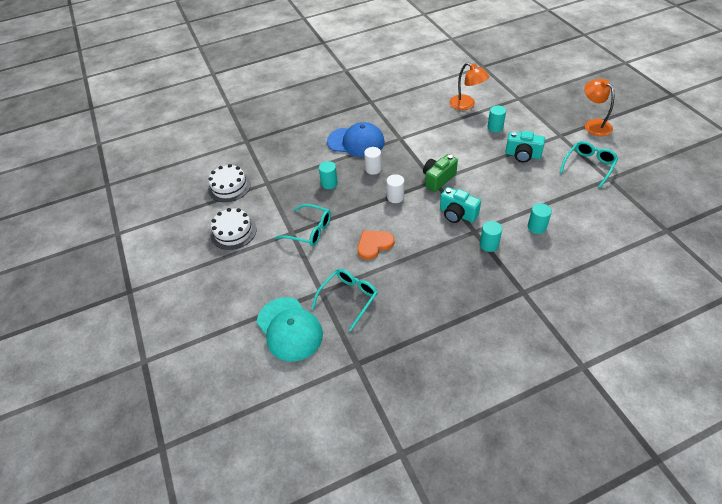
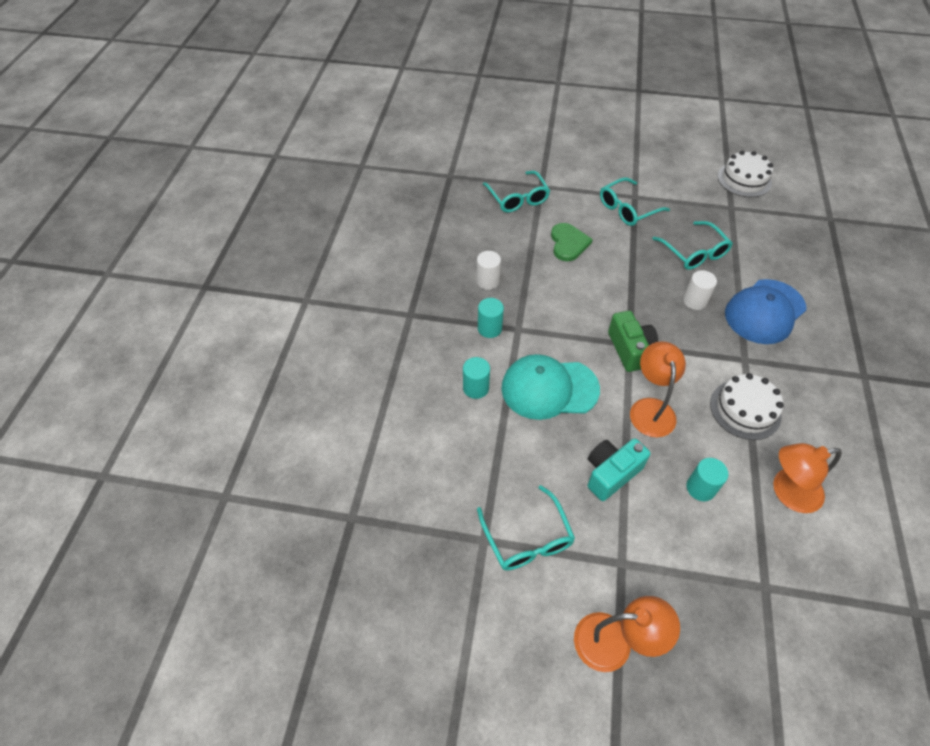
camera: 120 degrees right, 5 degrees up
white cake [210,208,256,250] -> white cake moved to [710,373,784,440]
turquoise cap [257,297,323,362] -> turquoise cap moved to [501,354,600,420]
turquoise cylinder [319,161,338,189] -> turquoise glasses [652,221,733,270]
orange heart [357,231,394,260] -> green heart [551,223,593,261]
white cylinder [386,174,404,203] -> white cylinder moved to [476,251,501,290]
turquoise camera [440,187,481,223] -> none
none -> orange lamp [630,341,686,438]

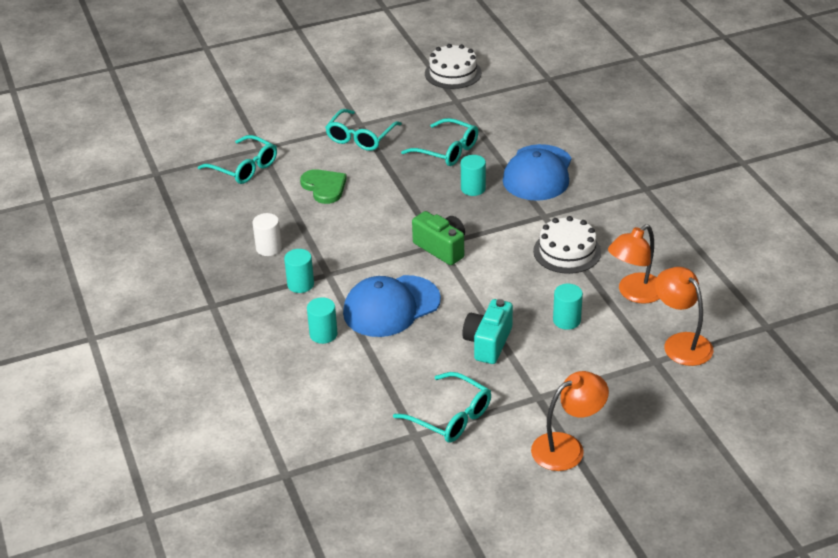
camera: 30 degrees left, 15 degrees down
turquoise cap [501,354,600,420] -> blue cap [343,275,441,337]
orange lamp [630,341,686,438] -> orange lamp moved to [655,267,713,366]
white cylinder [683,270,717,310] -> turquoise cylinder [461,155,486,196]

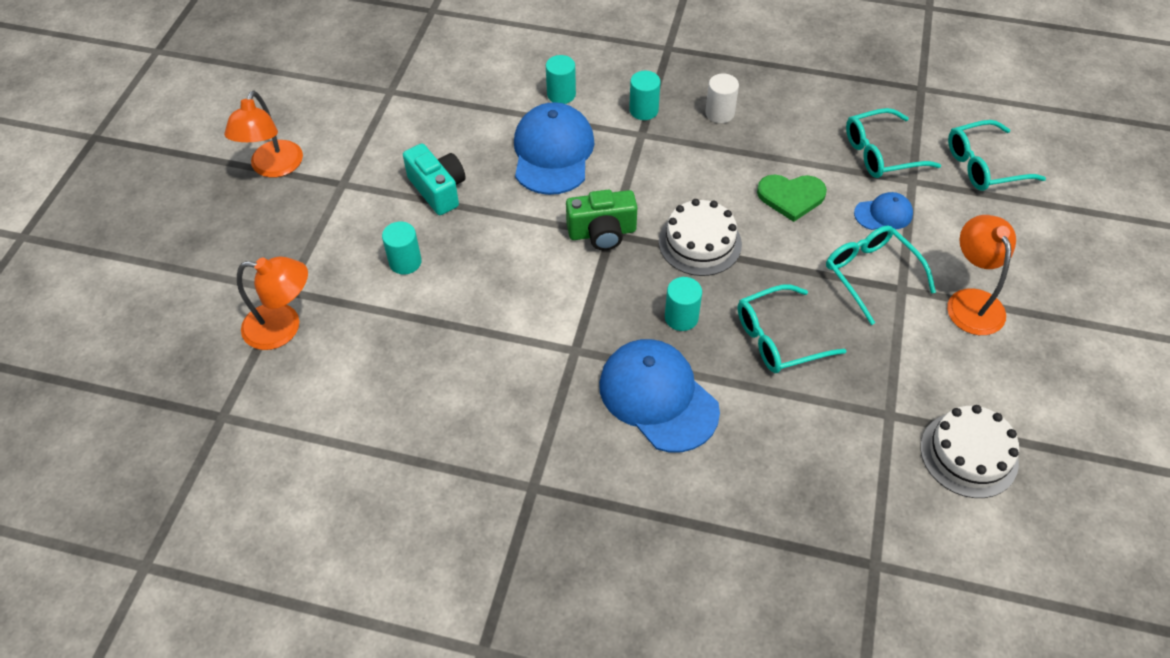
camera: 125 degrees right, 15 degrees up
turquoise glasses [393,372,491,443] -> turquoise glasses moved to [948,120,1046,191]
white cake [533,216,601,274] -> white cake moved to [659,199,742,276]
orange lamp [608,224,660,304] -> orange lamp moved to [947,215,1016,335]
none -> blue cap [854,192,913,230]

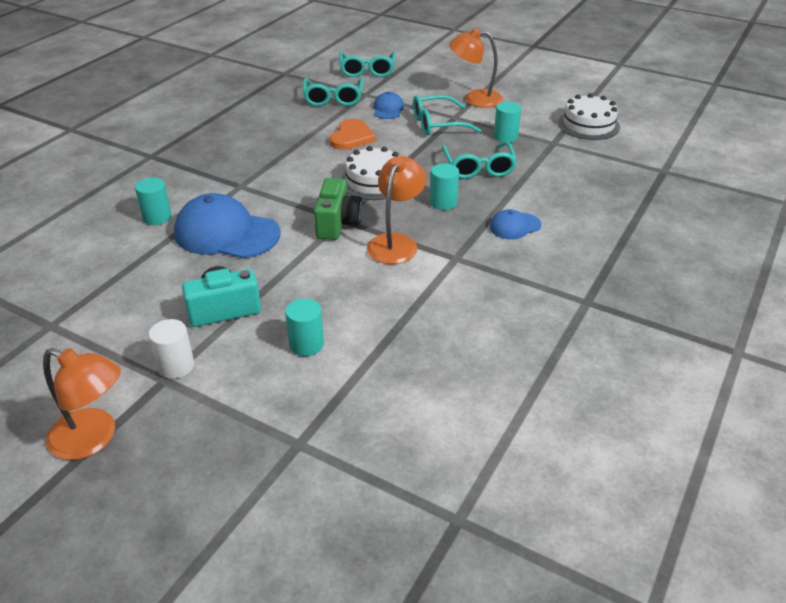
camera: 75 degrees left, 15 degrees down
orange lamp [237,256,308,350] -> orange lamp moved to [367,156,426,264]
blue cap [599,339,720,452] -> blue cap [490,209,542,239], size x0.50
turquoise cylinder [629,71,661,120] -> turquoise cylinder moved to [494,101,521,142]
white cylinder [705,73,739,123] -> white cylinder moved to [148,319,194,379]
green heart [757,174,827,222] -> orange heart [329,119,376,150]

